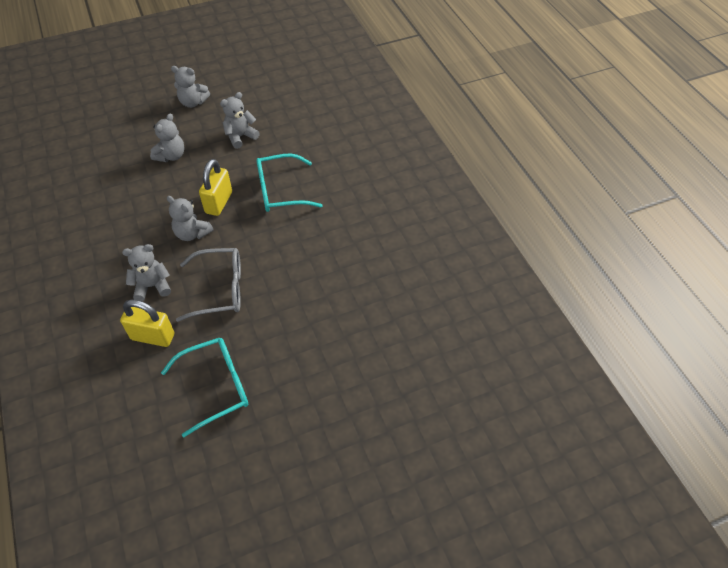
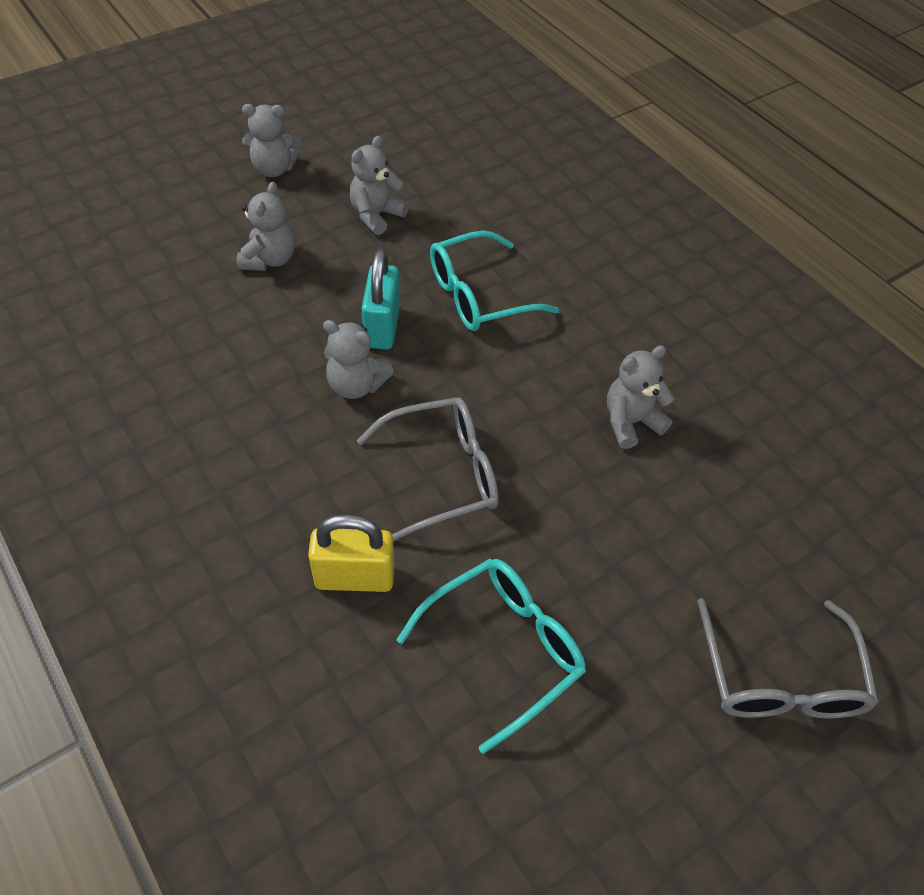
camera: 15 degrees left, 0 degrees up
grey teddy bear [122,244,171,301] -> grey teddy bear moved to [607,345,674,449]
yellow padlock [199,159,232,216] -> turquoise padlock [361,249,400,350]
none -> grey glasses [697,598,879,719]

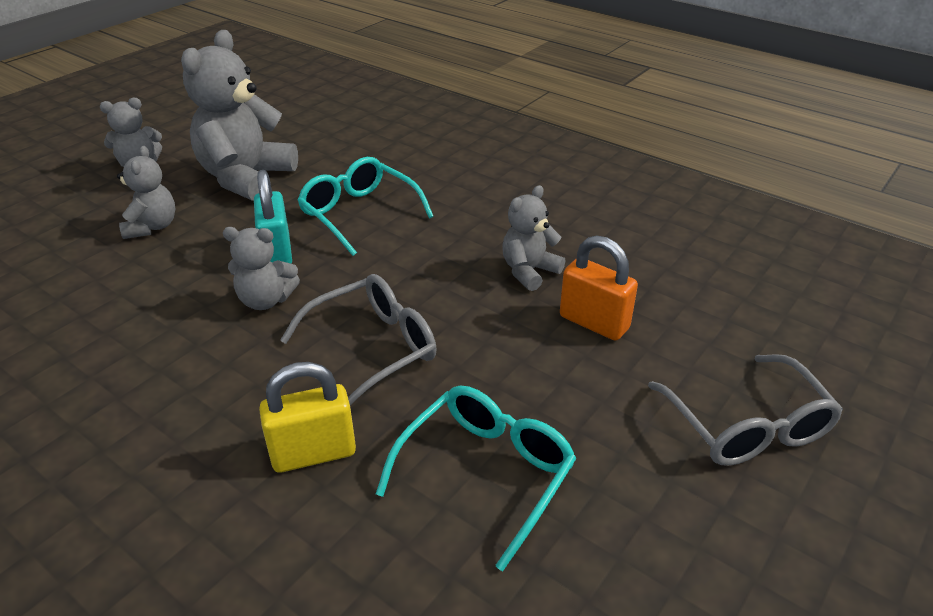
camera: 15 degrees left, 15 degrees down
grey teddy bear [350,136,409,235] -> grey teddy bear [181,30,298,201], size x1.86
turquoise glasses [430,231,559,331] -> turquoise glasses turned 90 degrees clockwise [297,157,434,256]
none -> orange padlock [560,236,638,341]

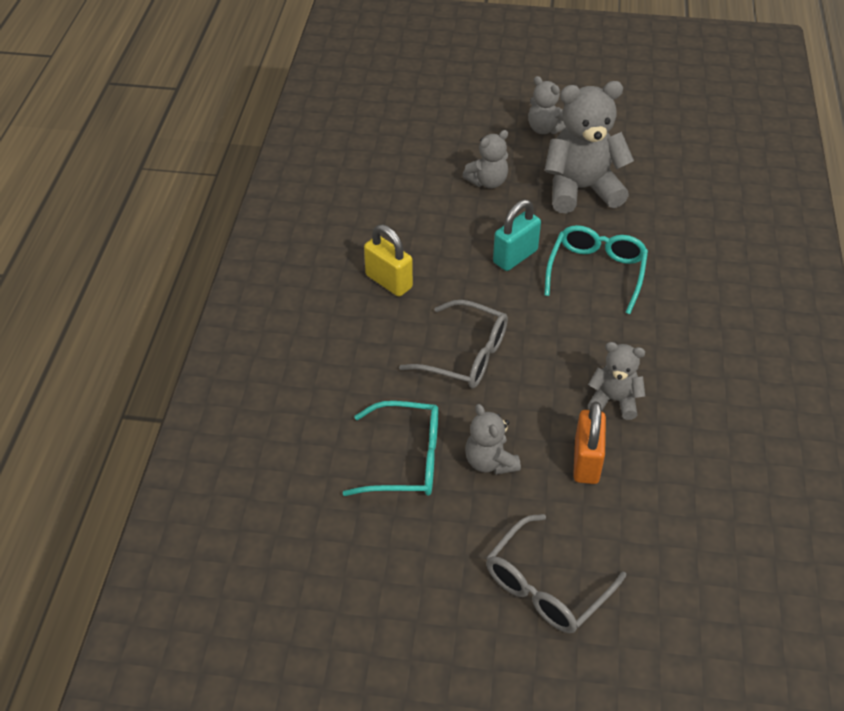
camera: 60 degrees right, 10 degrees up
grey teddy bear [223,227,300,310] -> grey teddy bear moved to [465,404,521,475]
yellow padlock [259,362,356,473] -> yellow padlock moved to [364,225,413,297]

